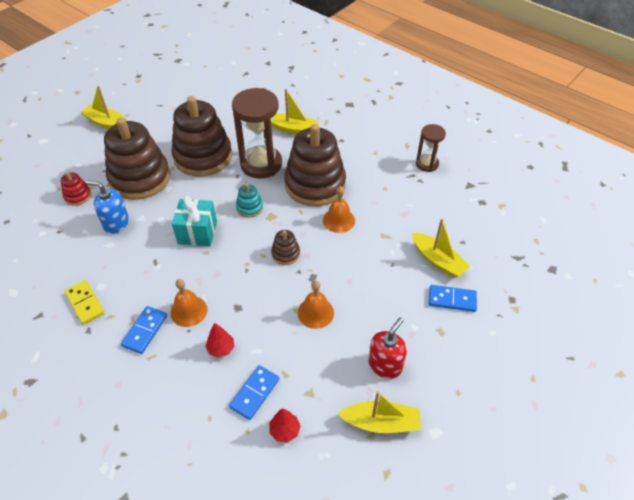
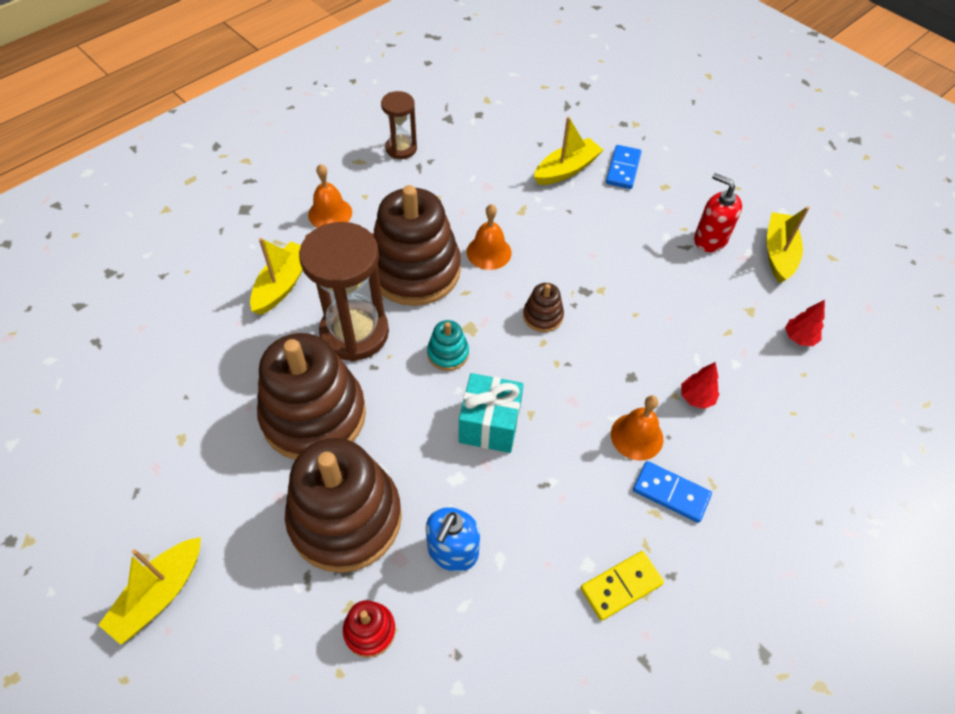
camera: 85 degrees left, 5 degrees up
blue domino [229,365,279,420] -> none
orange bell [298,281,334,329] -> orange bell moved to [308,164,352,228]

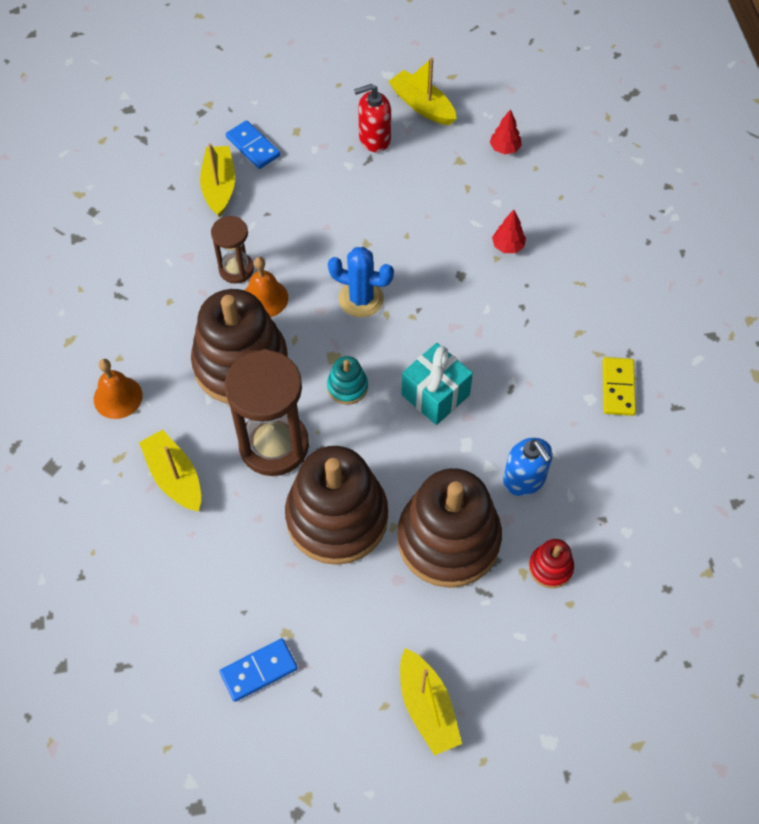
camera: 55 degrees left, 5 degrees up
brown hourglass [381,91,417,159] -> brown hourglass moved to [211,216,254,284]
brown stacking toy [523,283,564,332] -> blue cactus [328,247,394,317]
orange bell [611,395,663,461] -> none
blue domino [633,461,712,523] -> blue domino moved to [219,638,298,702]

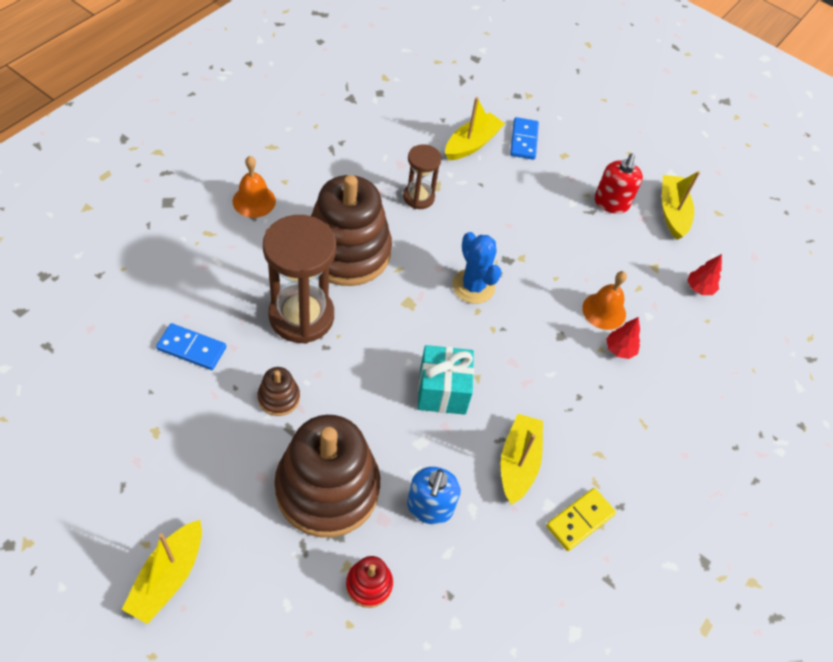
camera: 40 degrees right, 5 degrees down
yellow boat [139,429,201,512] -> yellow boat moved to [501,414,543,505]
blue domino [219,638,298,702] -> blue domino moved to [156,323,226,370]
orange bell [245,257,288,317] -> orange bell moved to [582,271,627,330]
brown stacking toy [285,446,388,565] -> brown stacking toy [258,367,300,416], size x0.43
turquoise stacking toy [327,356,368,405] -> none
red soap dispenser [354,84,391,152] -> red soap dispenser turned 105 degrees counterclockwise [594,153,643,214]

